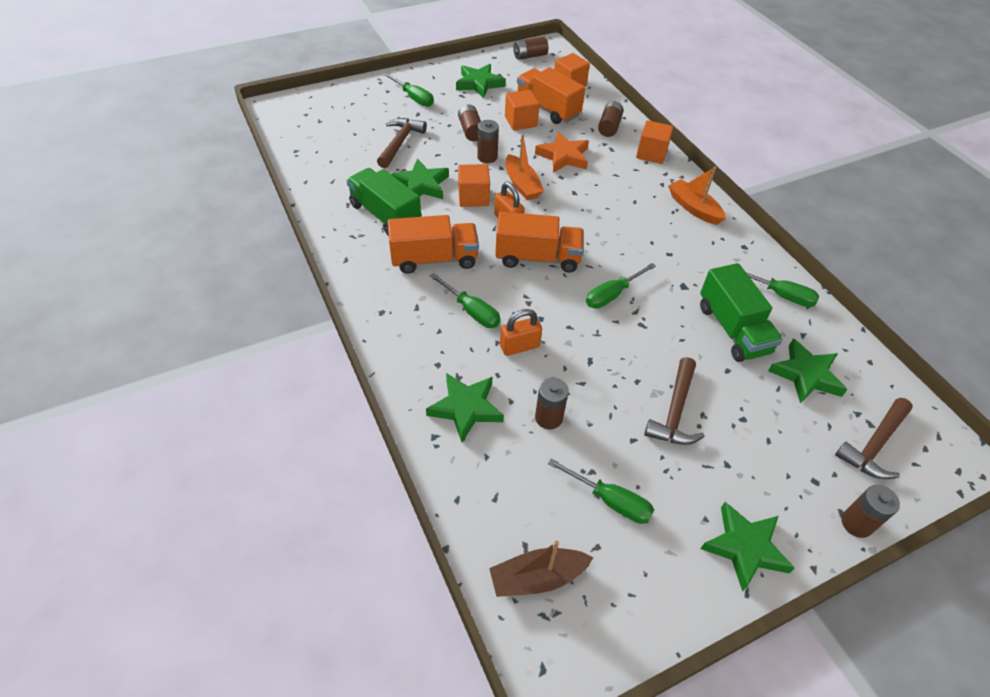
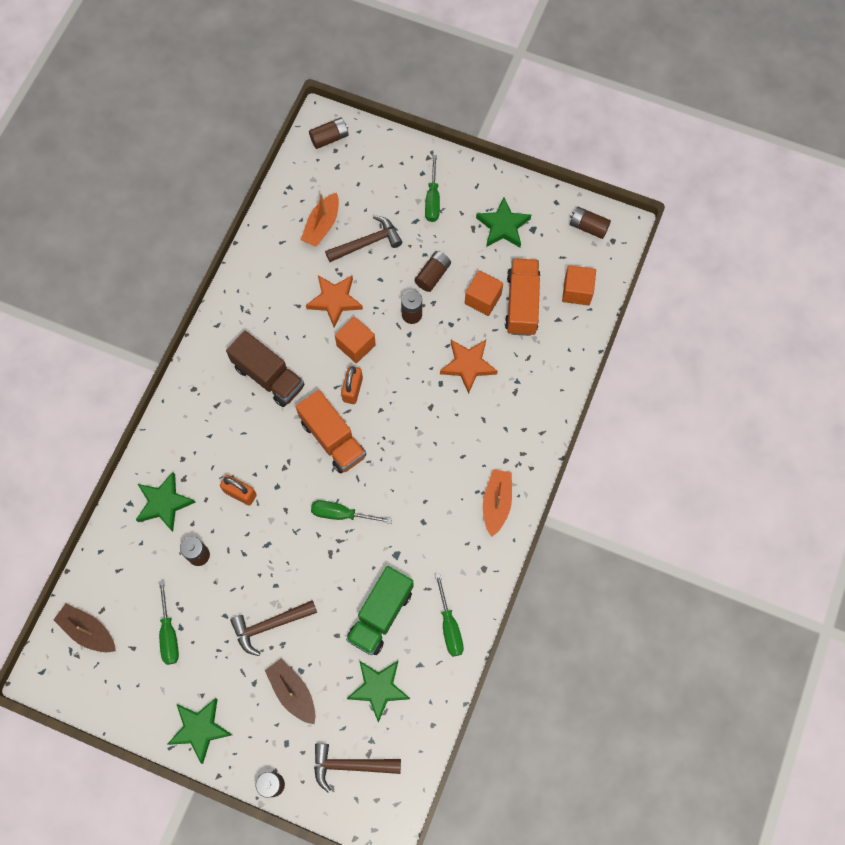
camera: 50 degrees right, 20 degrees up
green truck [346,168,421,236] -> none
orange truck [388,215,479,274] -> brown truck [226,331,304,407]
green star [391,159,449,199] -> orange star [306,275,363,327]
green screwdriver [430,273,501,328] -> none
orange boat [506,134,544,200] -> orange boat moved to [301,193,339,247]
brown battery [598,101,624,137] -> brown battery moved to [309,117,349,149]
orange cube [636,120,674,164] -> none
none -> brown boat [265,659,316,724]

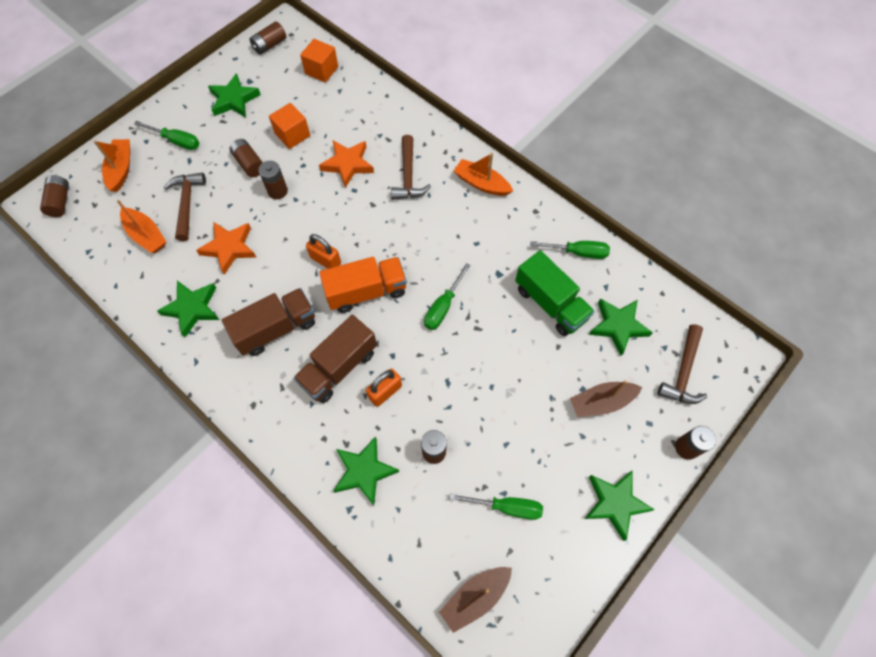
camera: 70 degrees left, 5 degrees down
brown hammer [230,600,317,656] -> brown hammer moved to [391,135,431,200]
orange cube [335,317,376,363] -> none
orange truck [505,258,540,336] -> none
none -> orange boat [94,139,130,192]
none -> green star [157,281,219,337]
none -> brown truck [293,315,377,403]

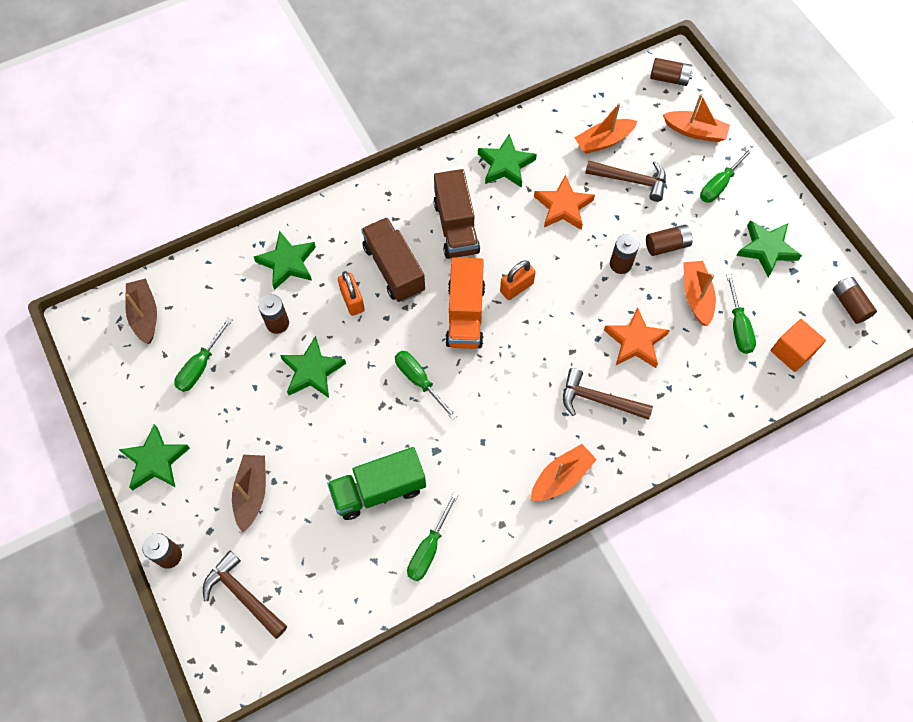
camera: 110 degrees right, 0 degrees up
orange cube [269,103,310,149] -> orange boat [683,261,716,326]
green star [589,298,653,356] -> green star moved to [280,336,346,398]
none -> green screwdriver [726,274,756,354]

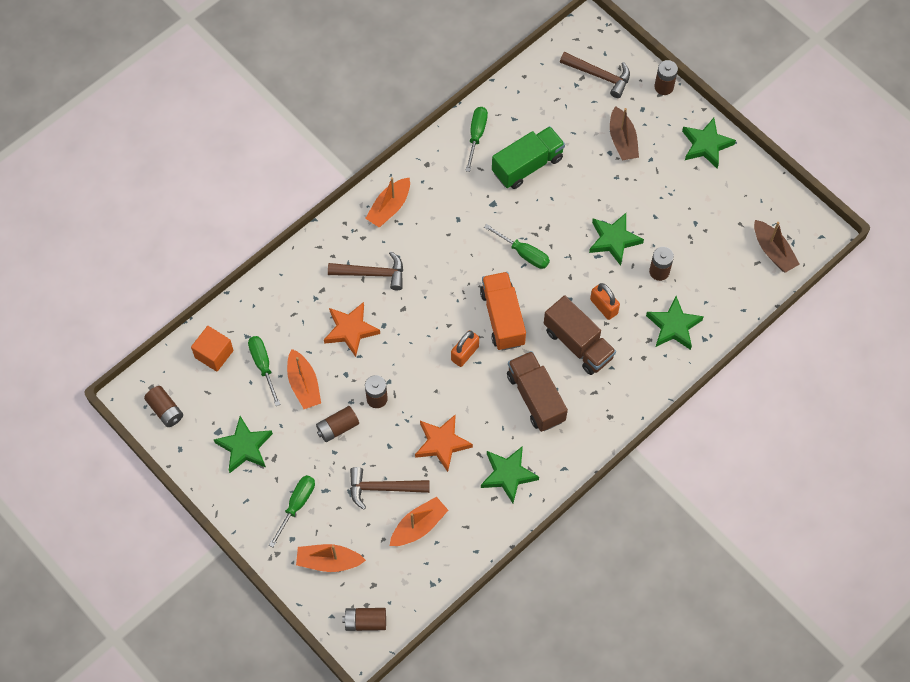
camera: 165 degrees right, 0 degrees up
green screwdriver [174,317,232,392] -> none

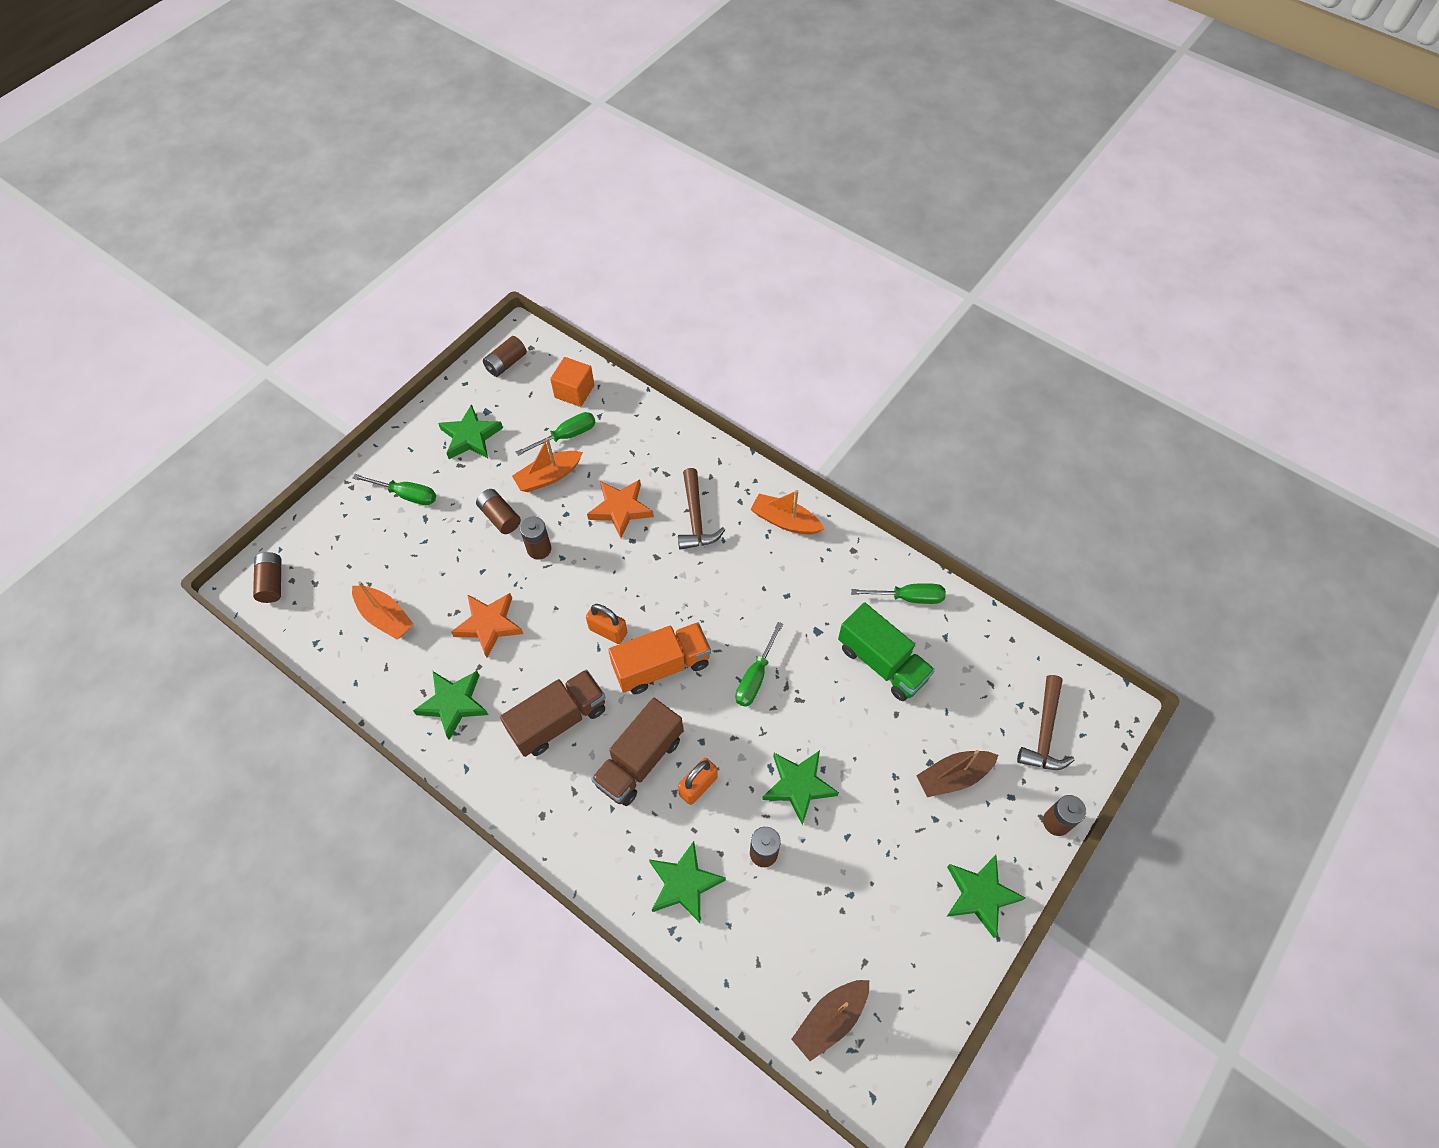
camera: 80 degrees right, 5 degrees down
orange boat [296,544,366,572] -> none
brown hammer [350,467,430,510] -> none

